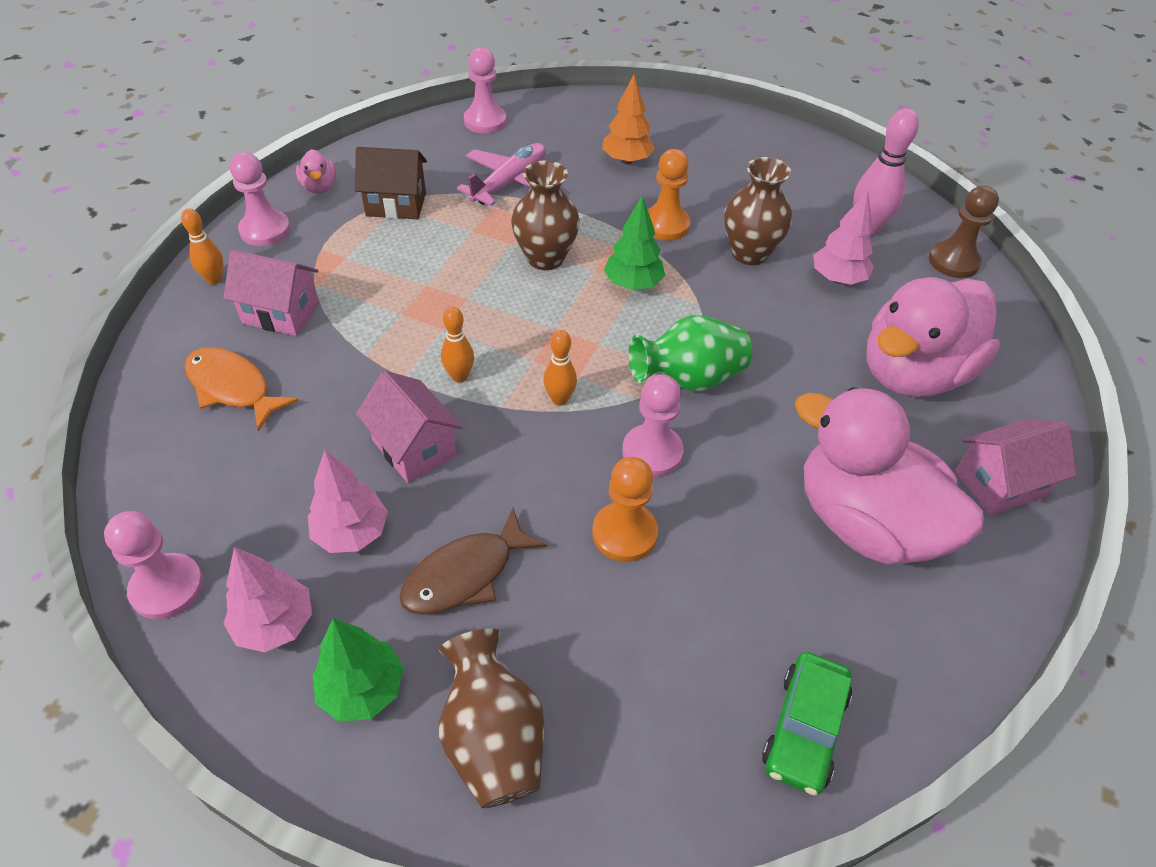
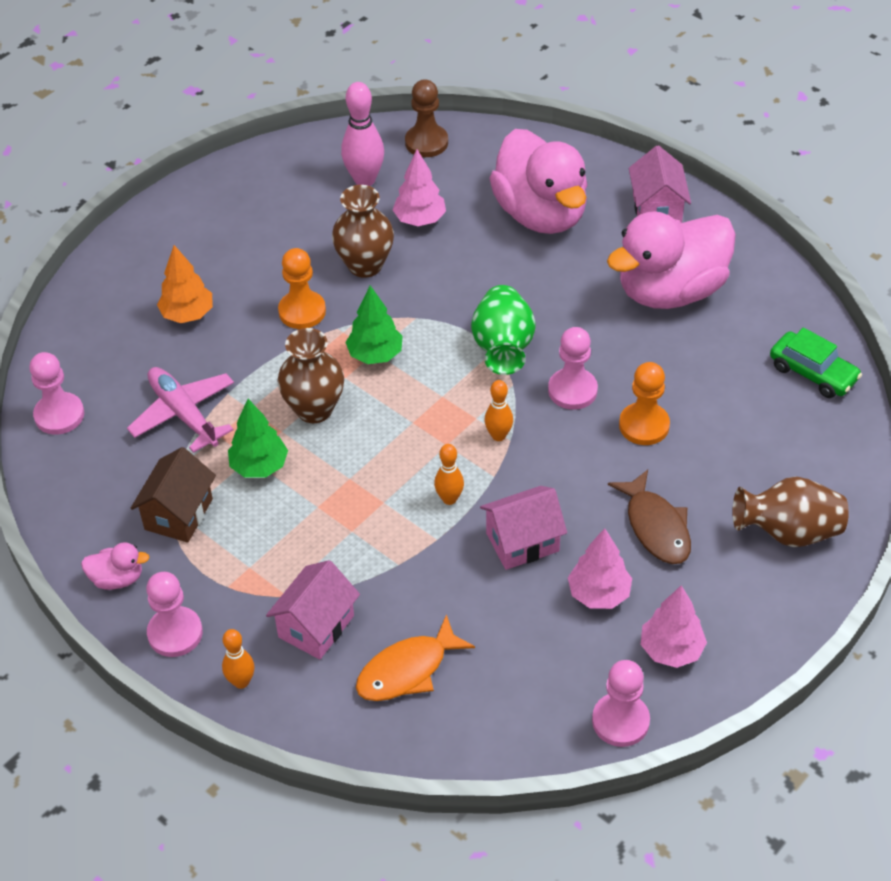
camera: 70 degrees left, 0 degrees up
green tree [313,618,404,722] -> green tree moved to [228,399,288,478]

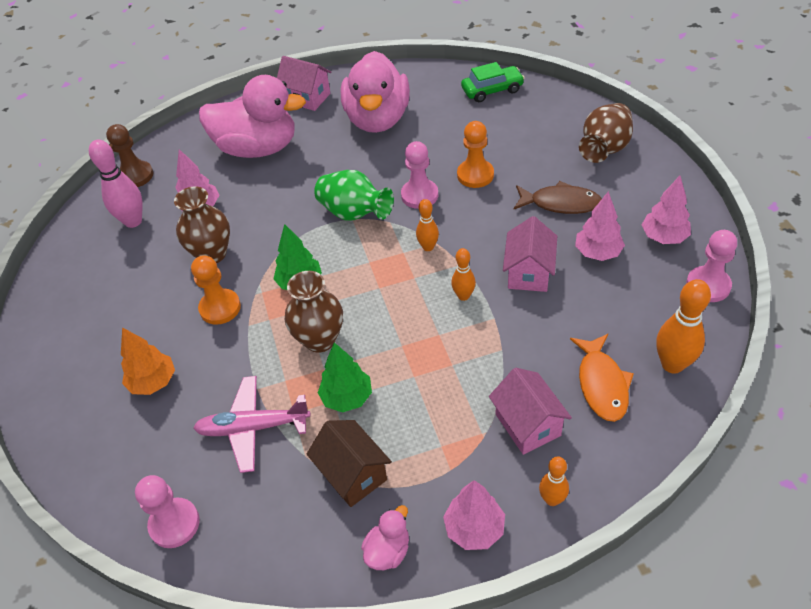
camera: 55 degrees left, 0 degrees up
pink pawn [146,572,203,657] -> pink tree [443,480,505,550]
none -> orange bowling pin [656,279,711,374]

